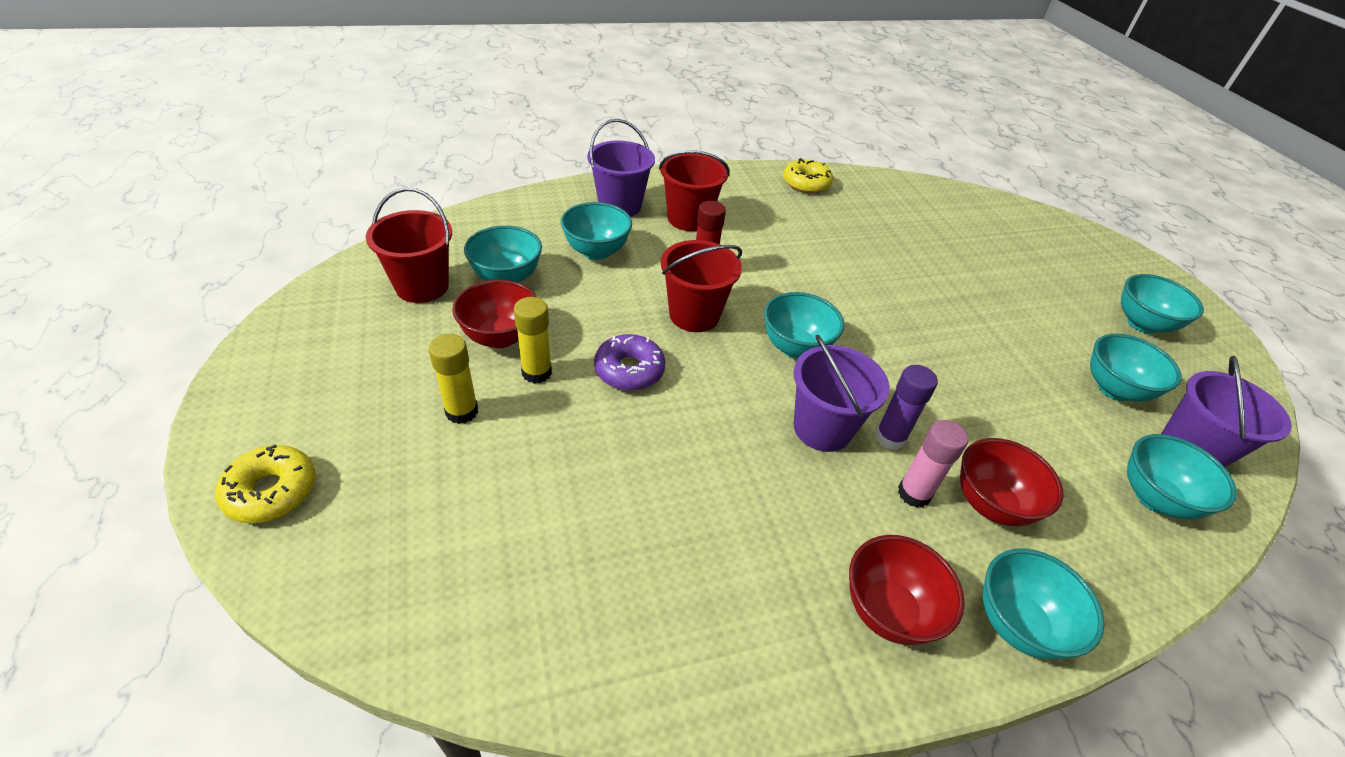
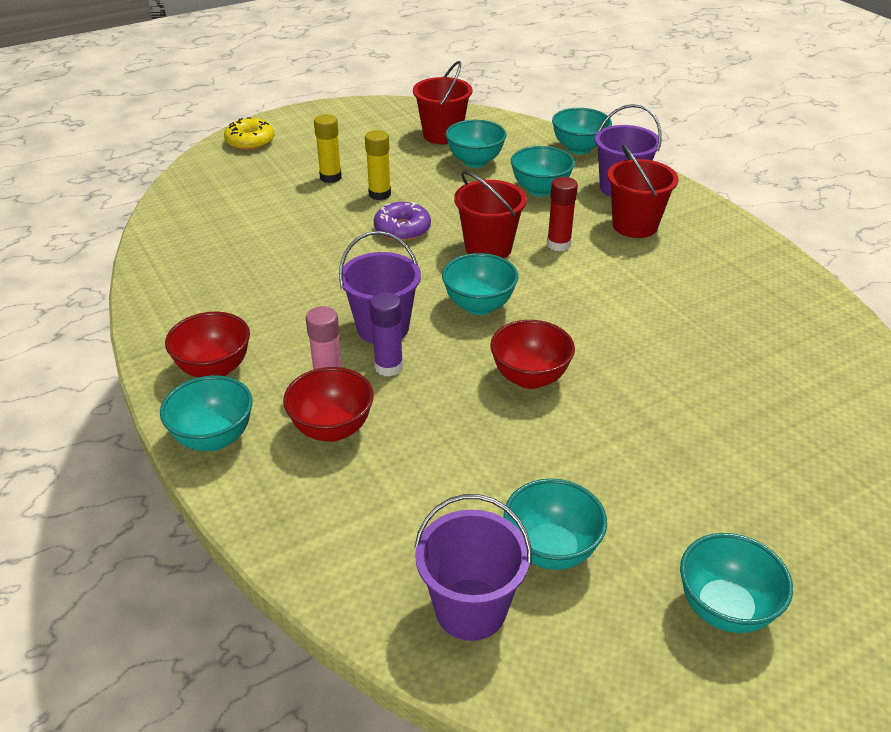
camera: 80 degrees right, 5 degrees down
red bowl [452,280,536,348] -> red bowl moved to [490,320,575,389]
yellow donut [783,158,833,194] -> none
turquoise bowl [1127,434,1237,519] -> turquoise bowl moved to [552,108,612,155]

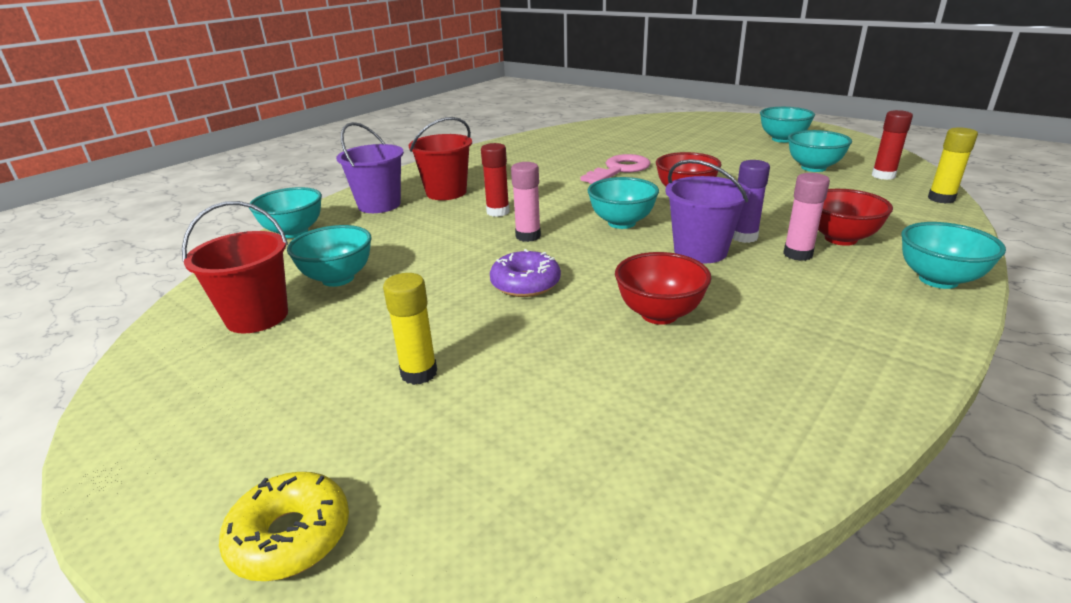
camera: 110 degrees left, 10 degrees down
red bowl [165,312,250,377] -> red bowl moved to [615,252,712,325]
yellow glue stick [365,130,391,200] -> yellow glue stick moved to [928,127,978,204]
purple bucket [414,494,532,641] -> red glue stick [872,110,913,180]
red bucket [454,171,527,258] -> pink glue stick [511,162,541,242]
turquoise bowl [511,146,575,197] -> none
none -> pink key [581,154,651,184]

